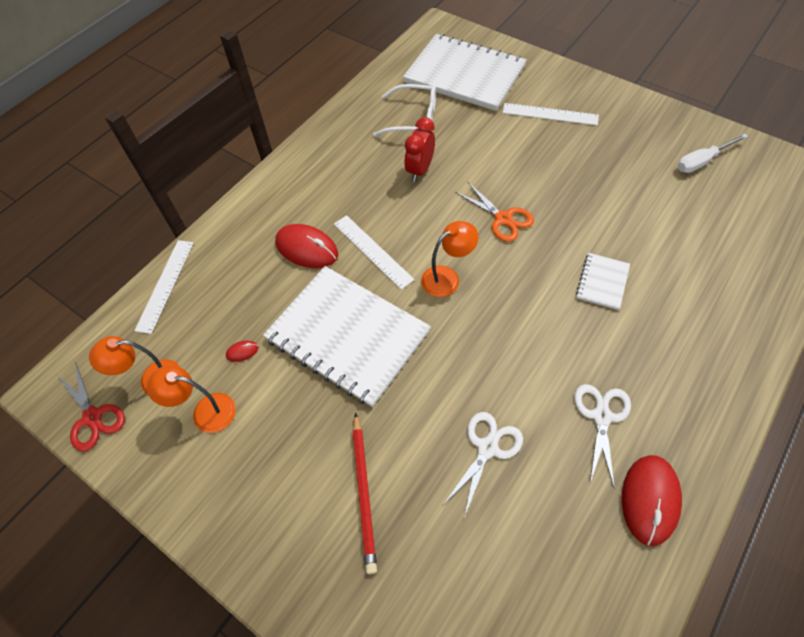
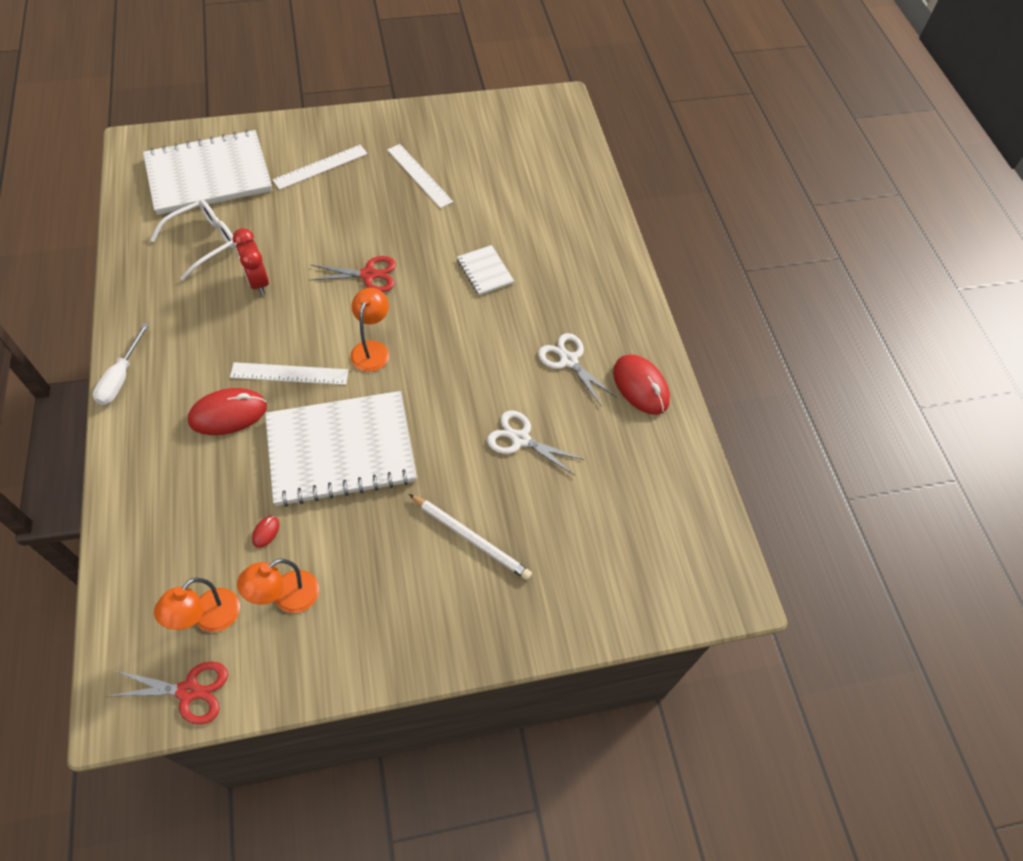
camera: 55 degrees left, 0 degrees up
white ruler [134,240,194,334] -> white ruler moved to [387,144,453,208]
red pencil [352,412,377,574] -> white pencil [409,494,532,580]
white scissors [443,412,523,518] -> white scissors turned 45 degrees counterclockwise [487,410,584,475]
orange scissors [455,182,534,242] -> red scissors [309,256,396,292]
white screwdriver [678,134,748,173] -> white screwdriver moved to [93,323,149,405]

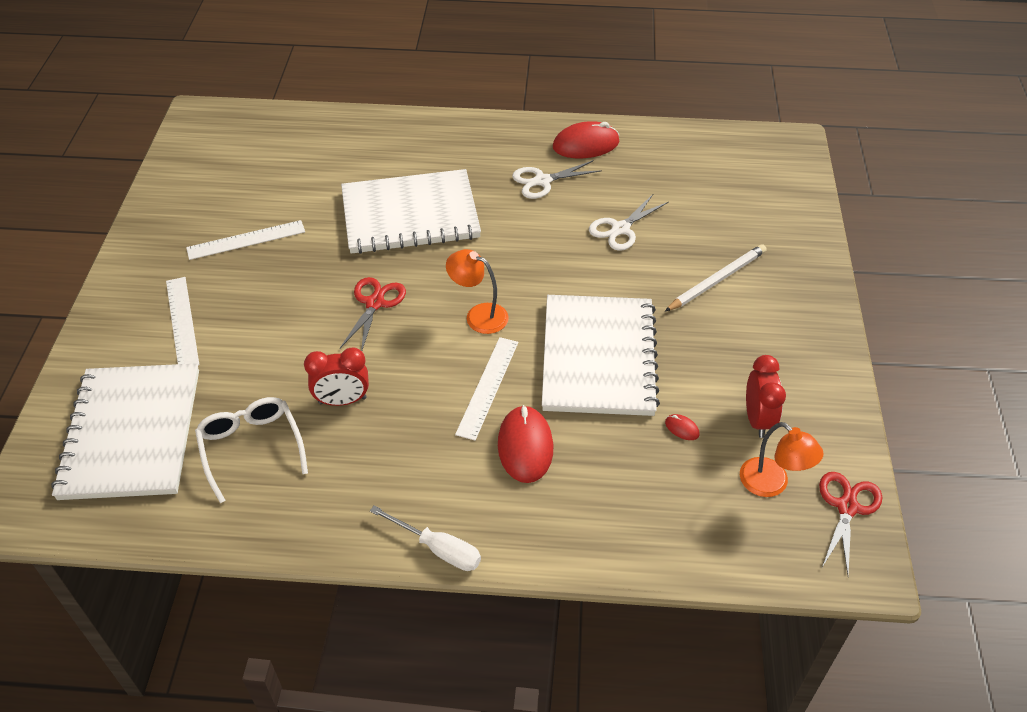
camera: 70 degrees left, 10 degrees down
orange lamp [237,559,319,613] -> red clock [746,355,786,438]
white notebook [457,245,514,295] -> white notebook [341,169,481,254], size x2.29

